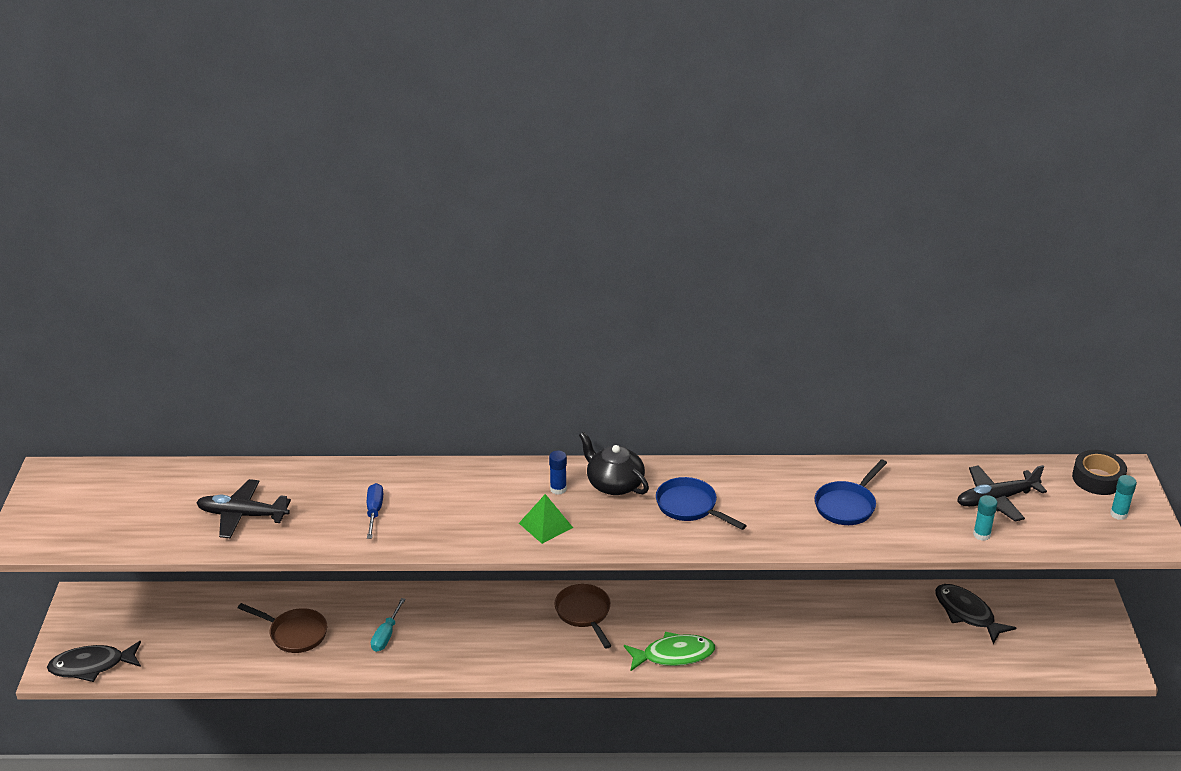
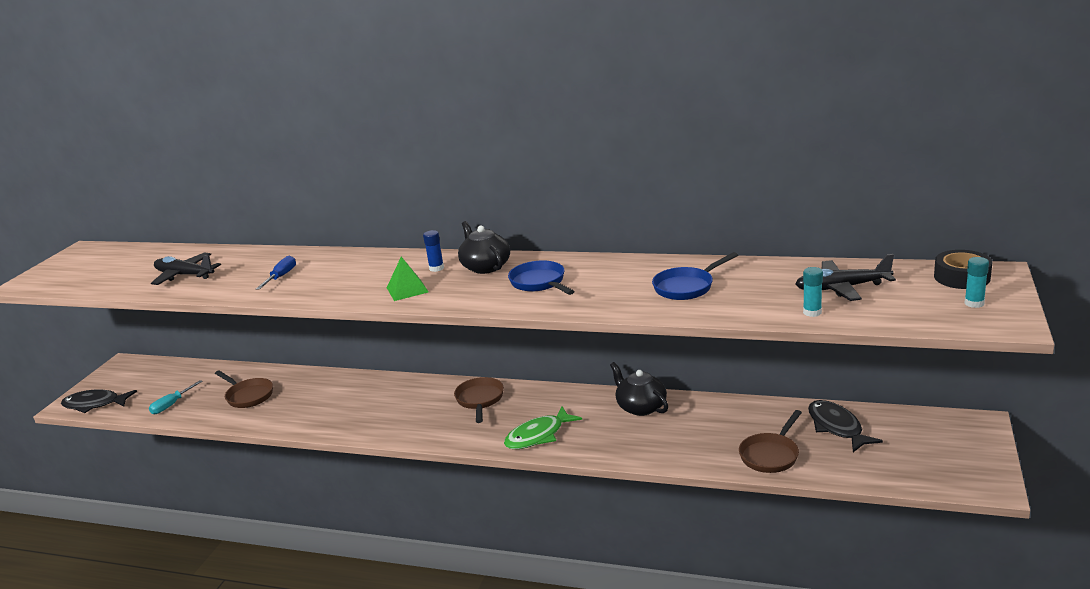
camera: 20 degrees right, 10 degrees down
turquoise screwdriver [371,598,406,652] -> turquoise screwdriver moved to [149,380,203,414]
green fish [624,632,715,672] -> green fish turned 135 degrees clockwise [504,407,582,449]
none -> black teapot [610,362,668,416]
none -> brown pan [739,410,802,473]

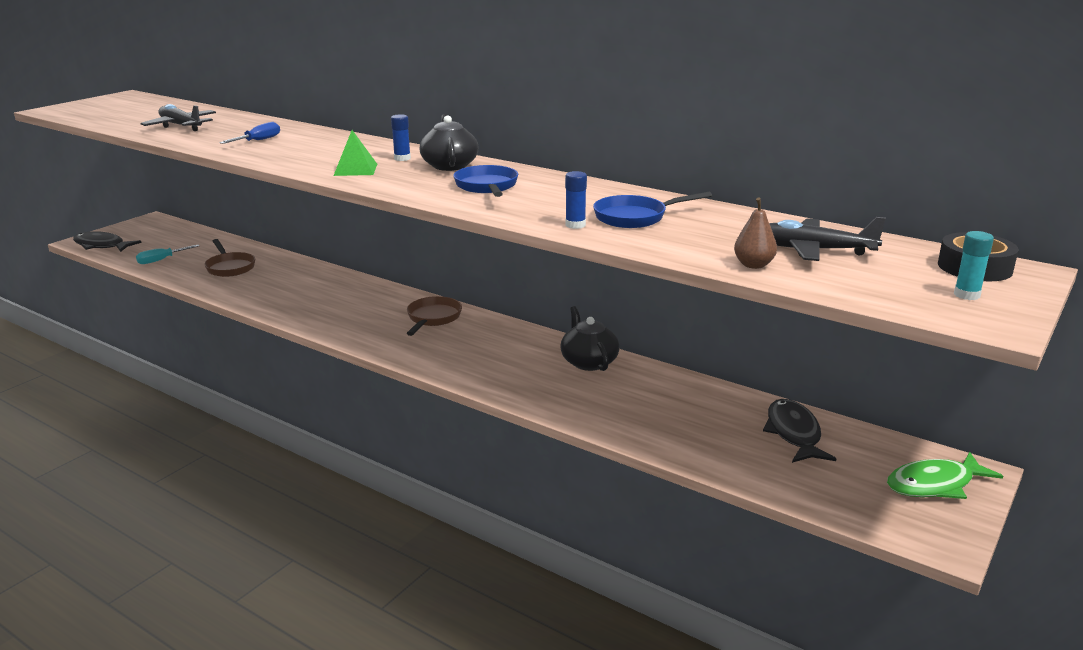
camera: 15 degrees right, 0 degrees up
green fish [504,407,582,449] -> green fish moved to [887,452,1003,499]
brown pan [739,410,802,473] -> none
turquoise glue stick [803,267,823,317] -> brown pear [734,198,777,269]
none -> blue glue stick [565,171,587,229]

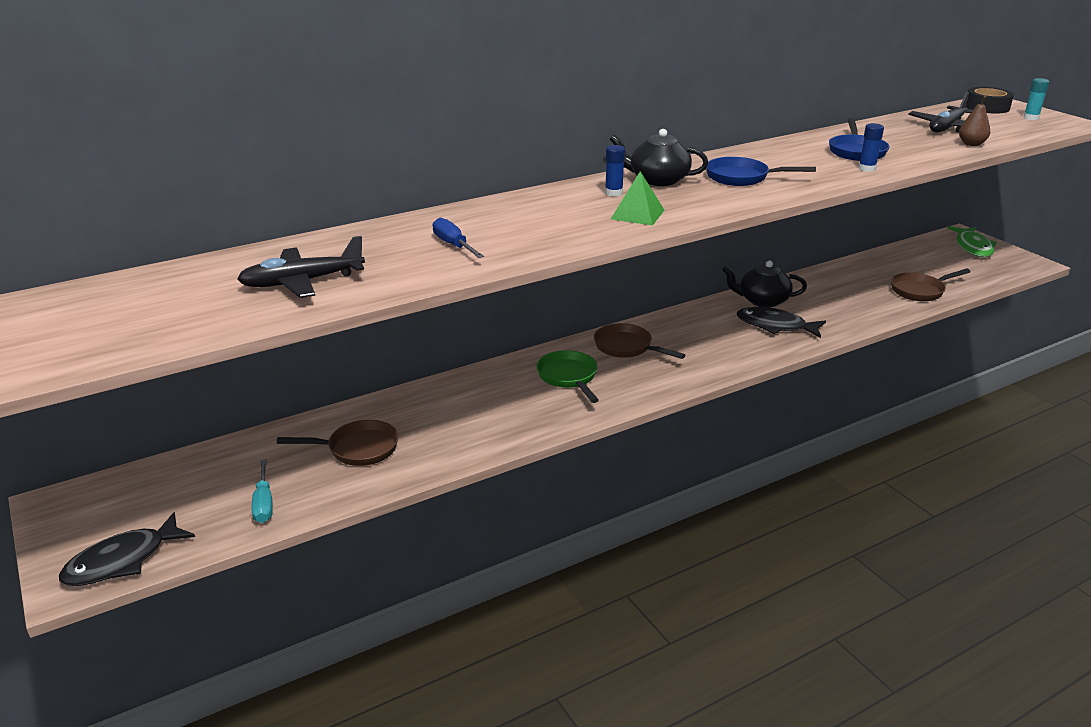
camera: 65 degrees left, 5 degrees up
black fish [763,399,836,463] -> black fish moved to [737,307,826,338]
none -> green pan [537,350,599,403]
none -> brown pan [891,269,970,301]

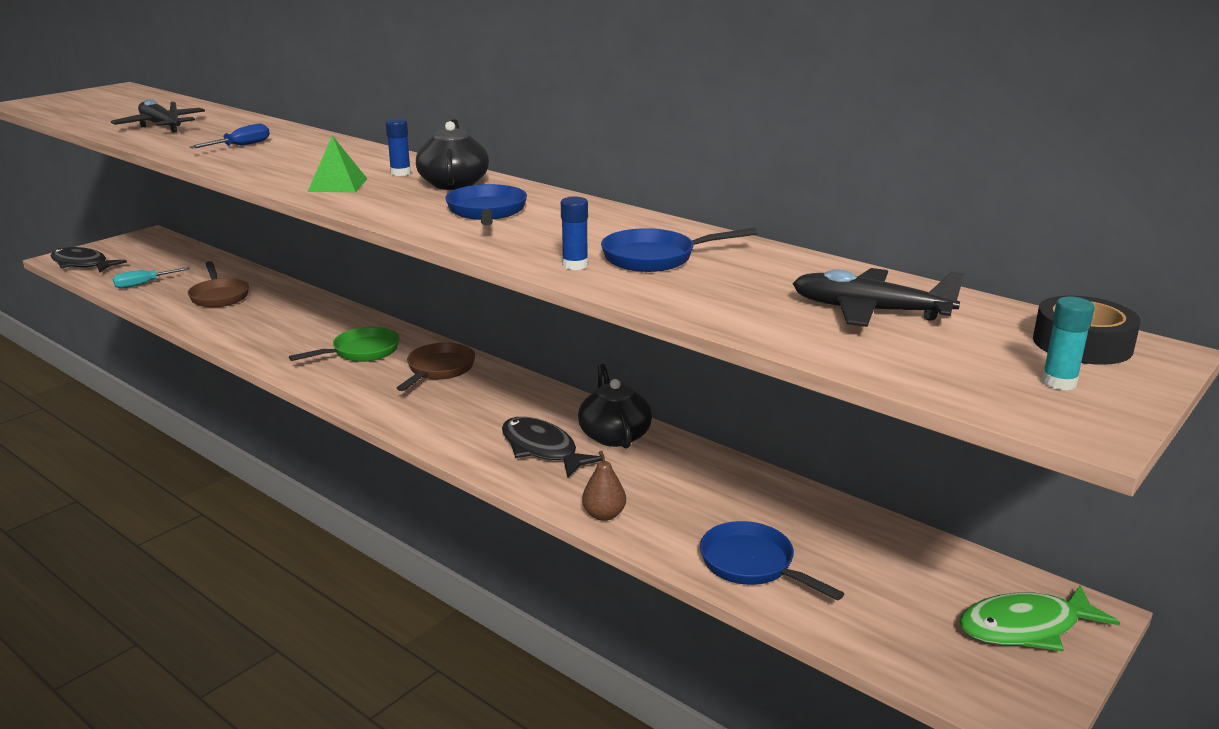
camera: 70 degrees right, 5 degrees down
black fish [737,307,826,338] -> black fish turned 45 degrees counterclockwise [502,417,602,477]
brown pan [891,269,970,301] -> blue pan [700,521,844,600]
brown pear [959,96,990,146] -> brown pear moved to [582,451,626,521]

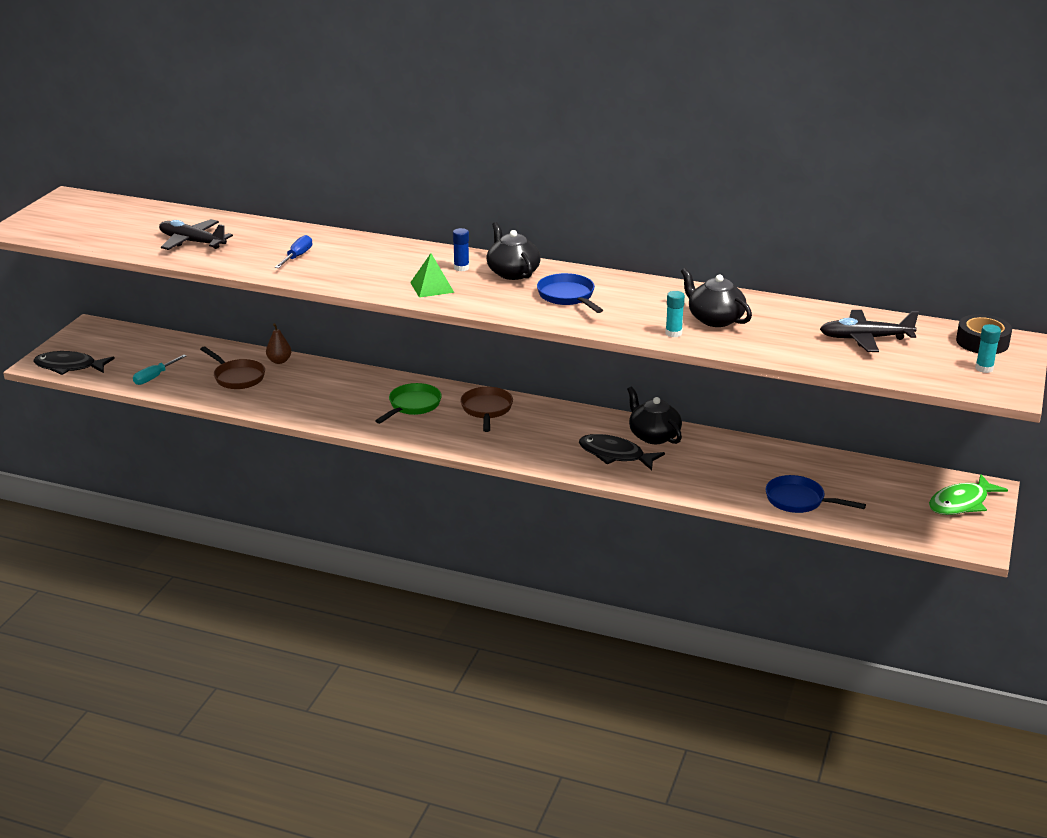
camera: 20 degrees left, 5 degrees up
blue glue stick [561,197,588,270] -> turquoise glue stick [665,291,685,338]
brown pear [582,451,626,521] -> brown pear moved to [266,323,291,364]
blue pan [601,228,757,272] -> black teapot [681,268,752,327]

